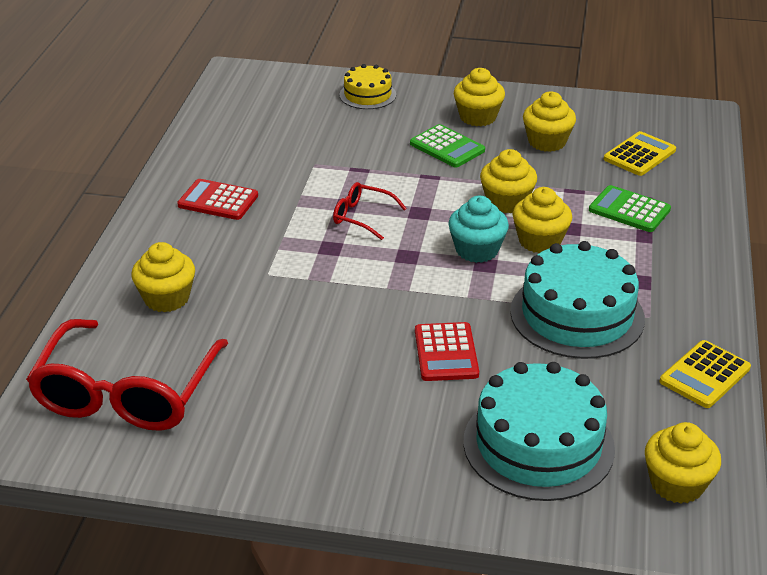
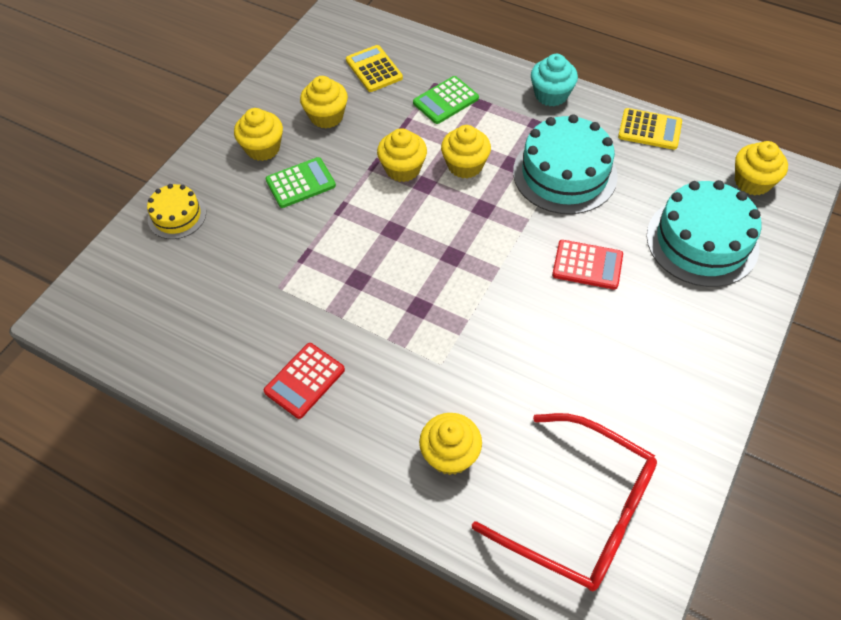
camera: 70 degrees left, 20 degrees up
red glasses [333,182,407,240] -> none
turquoise cupcake [448,196,509,263] -> turquoise cupcake moved to [531,54,578,106]
yellow calculator [660,340,751,408] -> yellow calculator turned 45 degrees counterclockwise [618,108,682,150]

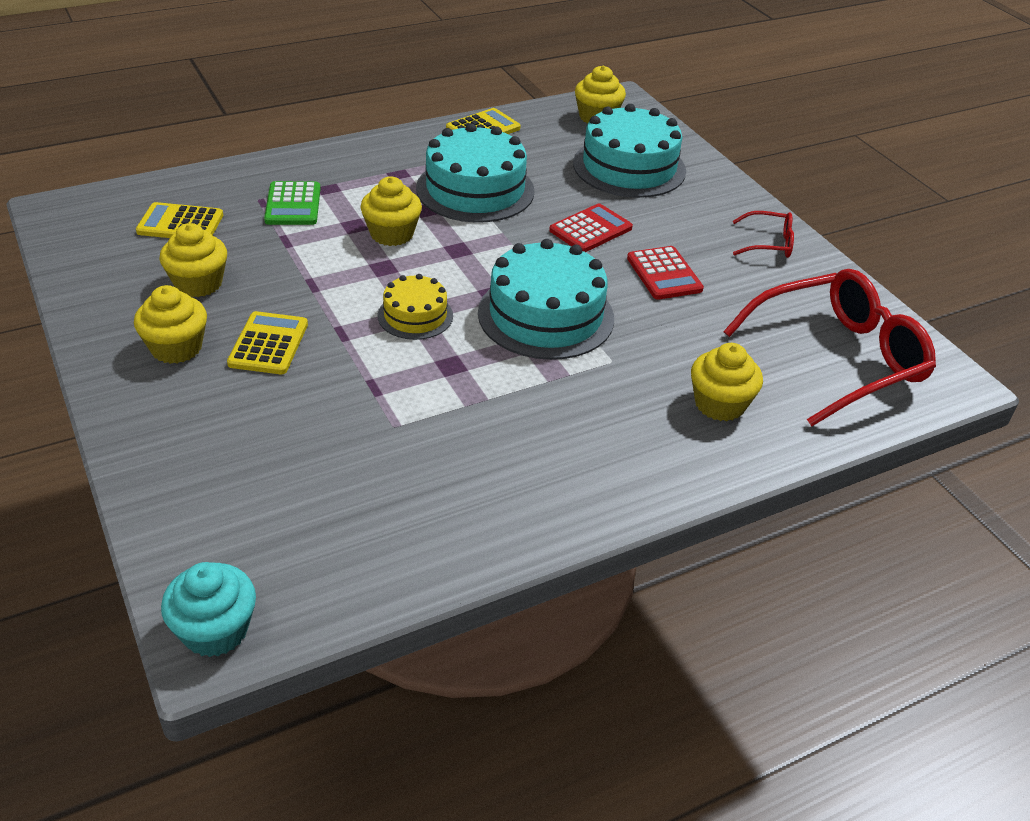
camera: 60 degrees left, 15 degrees down
yellow cake [147,184,206,239] -> yellow cake moved to [378,274,453,340]
red calculator [264,343,345,419] -> red calculator moved to [627,246,704,300]
green calculator [265,157,336,208] -> yellow calculator [227,311,308,374]
yellow cupcake [377,128,427,182] -> none
turquoise cupcake [531,54,578,106] -> turquoise cupcake moved to [161,562,256,657]
none -> turquoise cake [478,239,614,360]
none -> red glasses [733,211,794,258]

